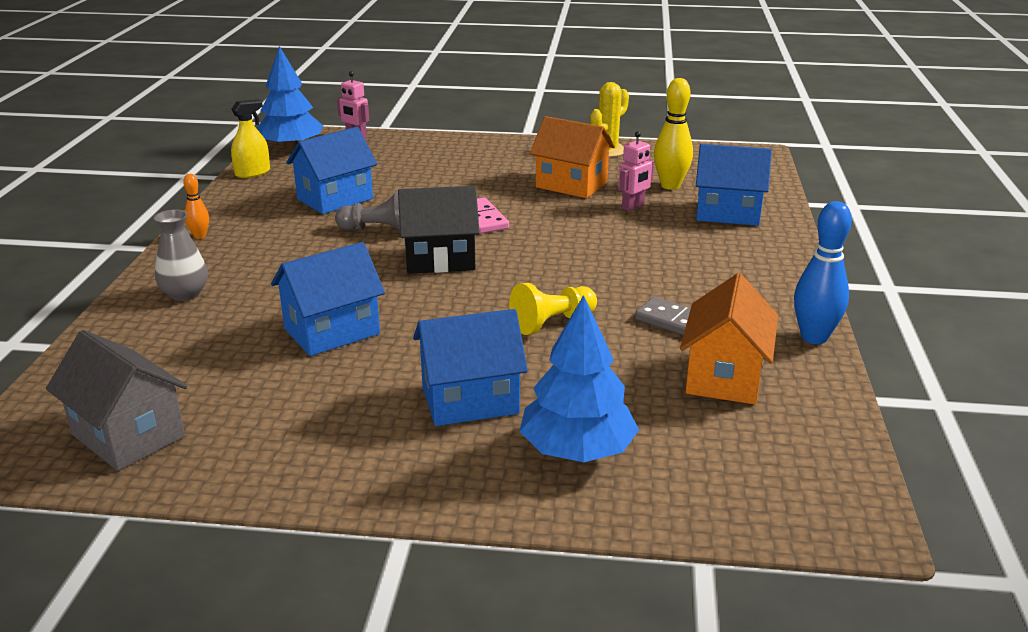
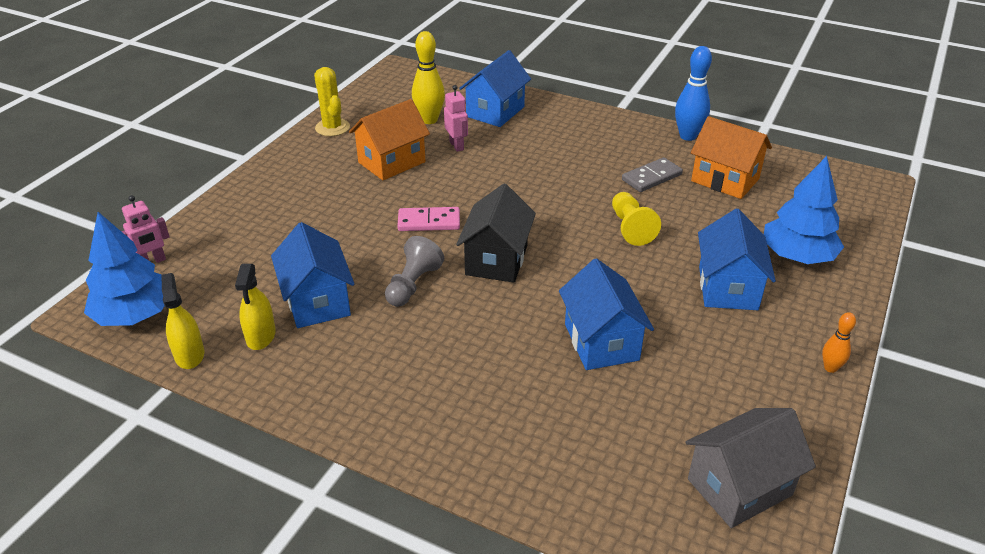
camera: 70 degrees left, 10 degrees up
grey vase [154,209,208,301] -> none
orange bowling pin [183,174,209,239] -> orange bowling pin moved to [822,312,856,373]
none -> yellow spray bottle [235,264,276,350]

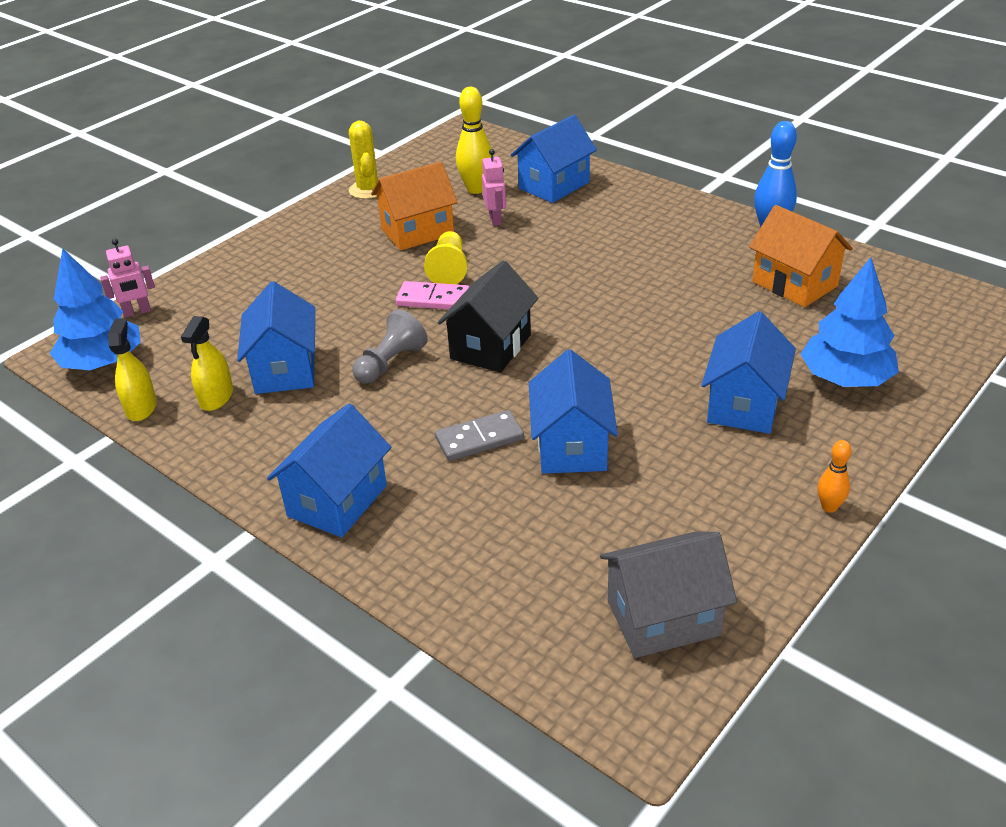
camera: 15 degrees right, 0 degrees up
yellow pawn [612,192,661,246] -> yellow pawn moved to [424,231,467,284]
grey domino [622,157,683,192] -> grey domino moved to [435,410,524,461]
none -> blue house [267,403,391,537]

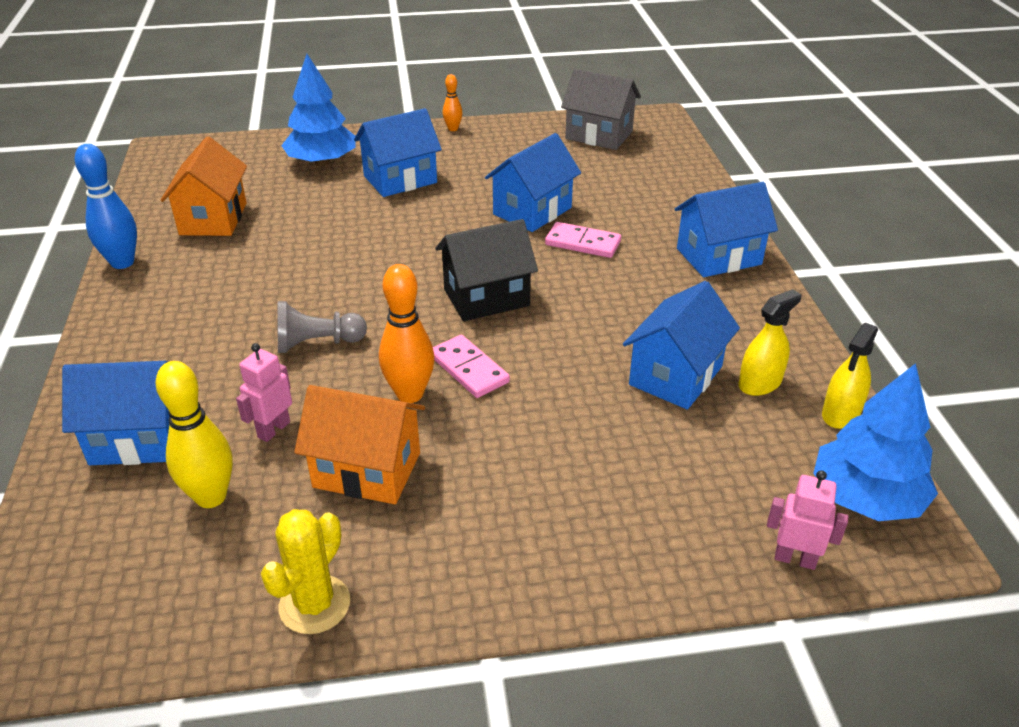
camera: 140 degrees left, 0 degrees up
grey pawn [352,309,428,384] -> grey pawn moved to [278,301,367,353]
yellow pawn [424,231,467,284] -> orange bowling pin [379,264,434,403]
grey domino [435,410,524,461] -> pink domino [545,222,621,258]

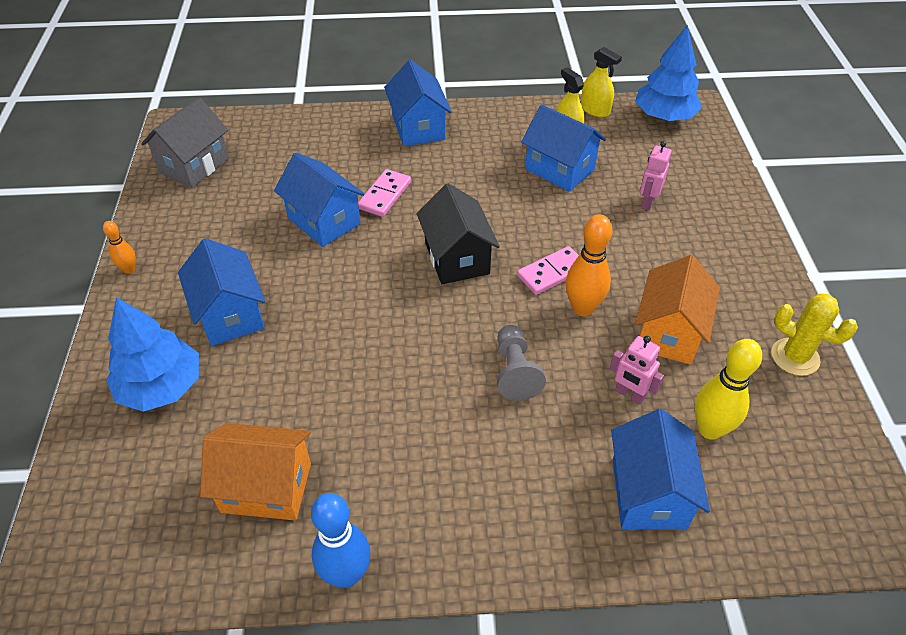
camera: 85 degrees left, 10 degrees up
pink robot [767,470,848,570] -> pink robot moved to [640,141,671,210]

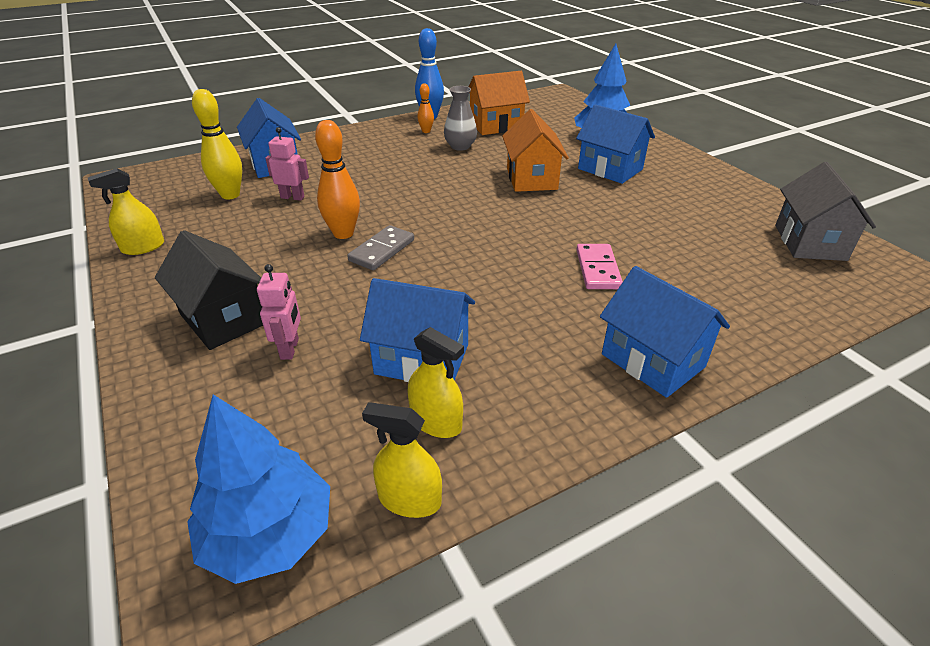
camera: 155 degrees right, 10 degrees down
orange bowling pin [103,221,136,274] -> orange bowling pin moved to [417,83,434,133]
blue house [274,153,365,247] -> none
black house [417,183,500,284] -> black house moved to [155,230,263,350]
grey pawn [497,325,546,401] -> none
pink domino [517,246,579,295] -> grey domino [347,225,414,270]
orange house [635,255,720,365] -> orange house moved to [502,109,569,192]
yellow cactus [771,293,858,376] -> yellow spray bottle [88,168,164,255]
none -> grey vase [444,86,477,151]

